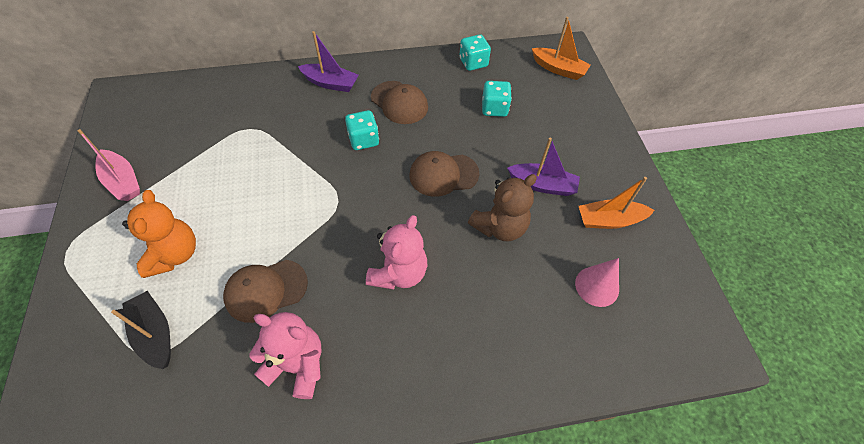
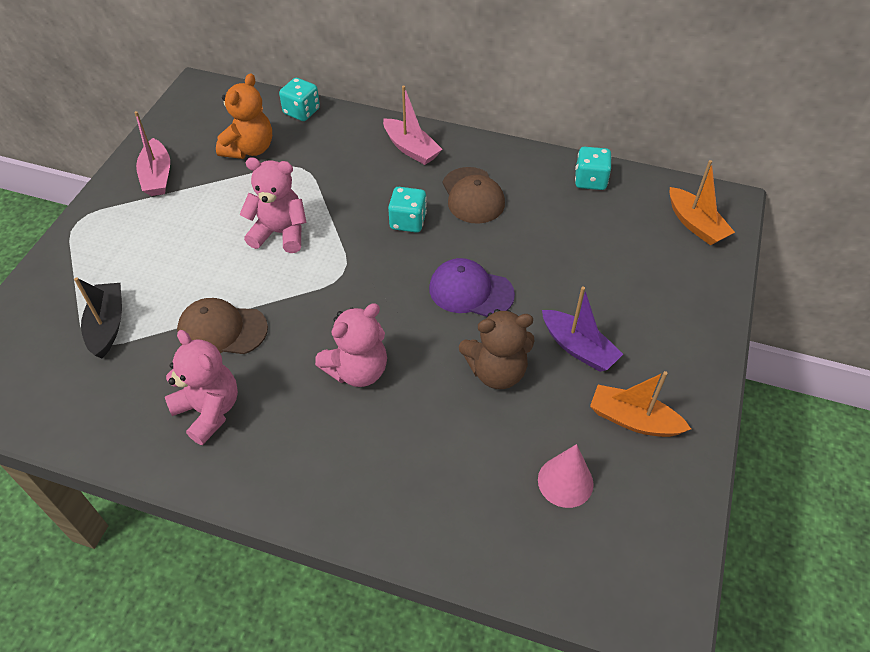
camera: 30 degrees right, 5 degrees down
orange teddy bear [122,190,196,278] -> orange teddy bear moved to [216,73,272,159]
purple boat [298,31,359,92] -> pink boat [383,86,442,165]
brown cap [410,151,479,197] -> purple cap [429,258,515,317]
turquoise dice [482,81,512,117] -> turquoise dice moved to [279,78,320,121]
none -> pink teddy bear [239,157,307,253]

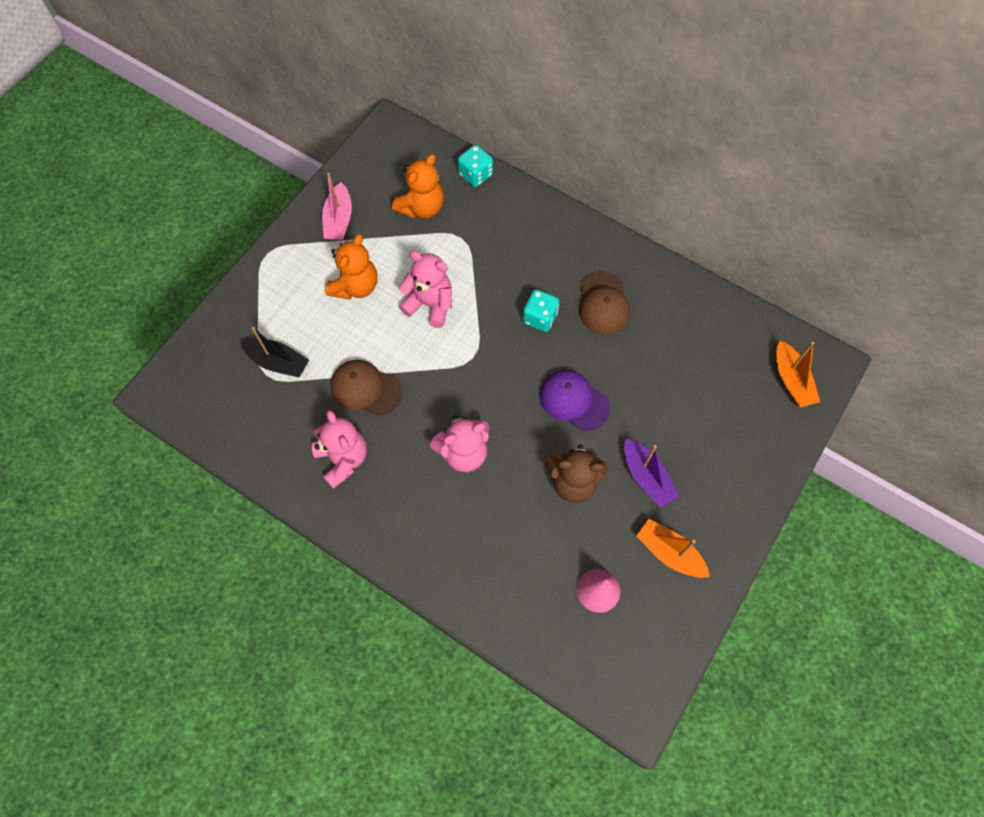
camera: 15 degrees right, 15 degrees up
black boat [74,277,122,358] -> black boat turned 105 degrees clockwise [240,327,309,377]
pink boat [383,86,442,165] -> none
turquoise dice [575,147,612,190] -> none
none -> orange teddy bear [325,234,378,300]

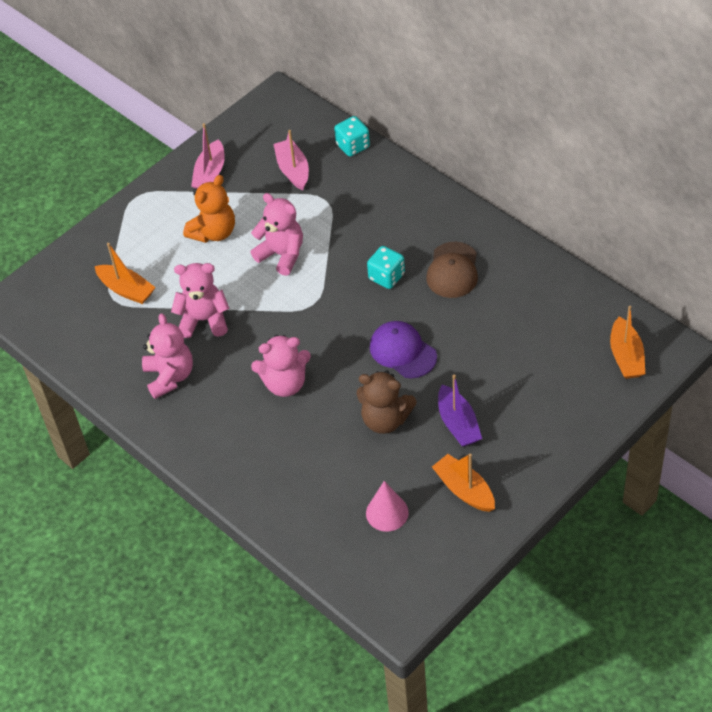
camera: 15 degrees right, 15 degrees down
black boat [240,327,309,377] -> orange boat [95,243,156,304]
brown cap [331,360,402,416] -> pink teddy bear [171,263,230,338]
orange teddy bear [392,154,444,219] -> pink boat [273,130,309,191]

